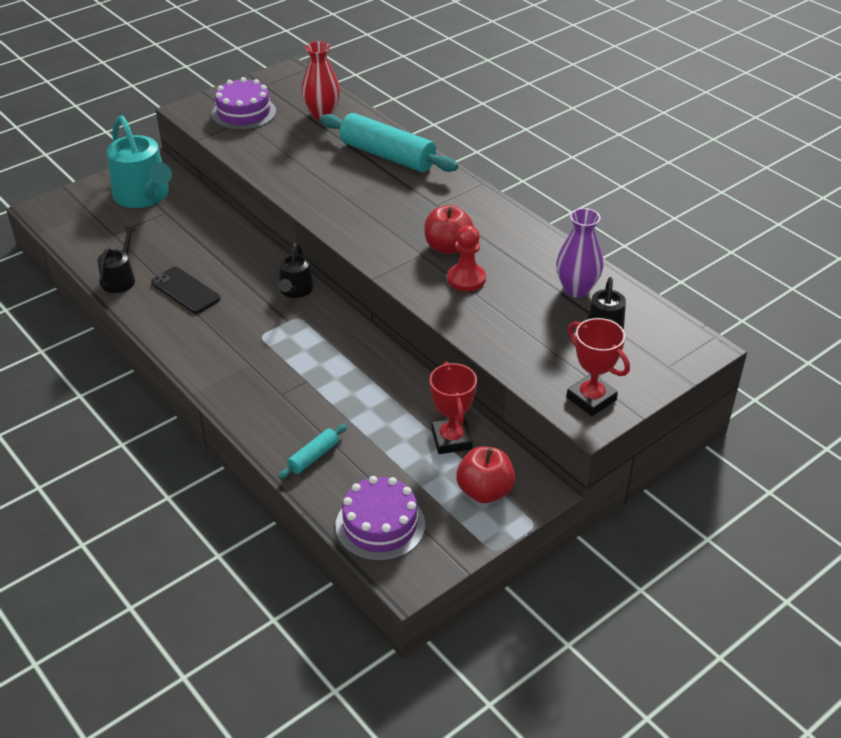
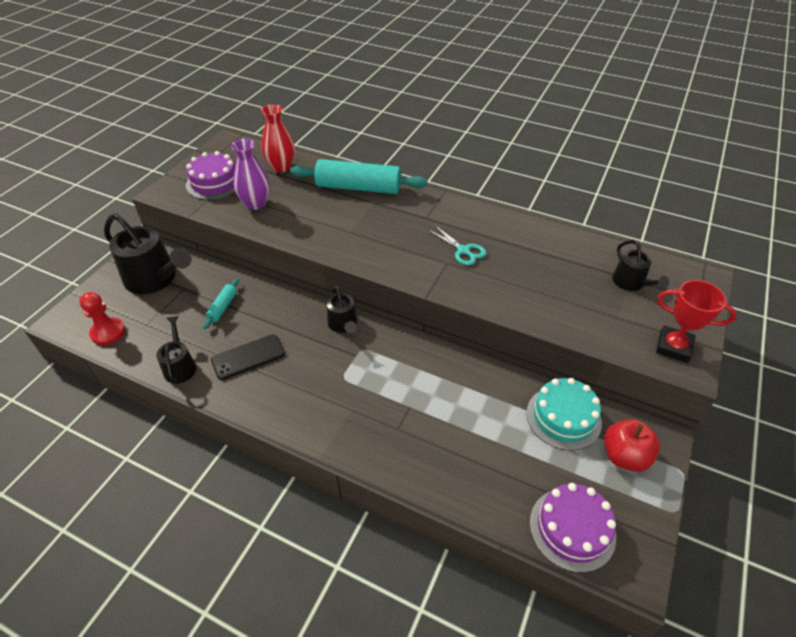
camera: 25 degrees left, 5 degrees up
turquoise watering can [106,116,172,208] -> black watering can [104,213,192,294]
black phone [151,267,220,314] -> black phone turned 45 degrees counterclockwise [211,334,285,380]
turquoise rolling pin [278,424,347,479] -> turquoise rolling pin moved to [203,278,239,329]
red apple [424,205,474,254] -> turquoise scissors [428,225,486,265]
red trophy [430,362,477,454] -> turquoise cake [527,378,602,450]
red pawn [447,225,486,291] -> red pawn moved to [79,292,125,345]
purple vase [556,208,603,298] -> purple vase moved to [231,139,270,210]

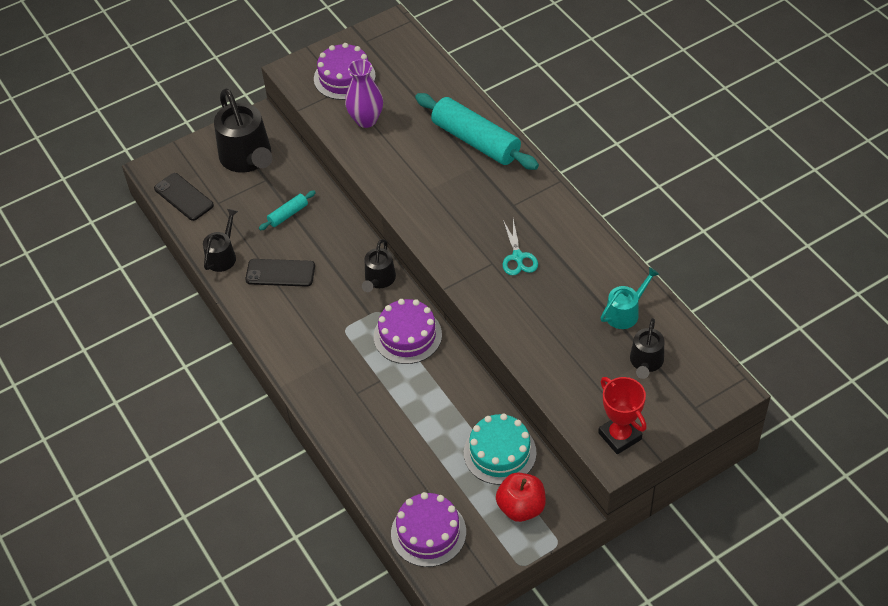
camera: 35 degrees right, 5 degrees up
red pawn [79,292,125,345] -> black phone [154,173,214,221]
red vase [261,104,295,173] -> none
none -> purple cake [374,299,442,364]
none -> turquoise watering can [601,267,659,329]

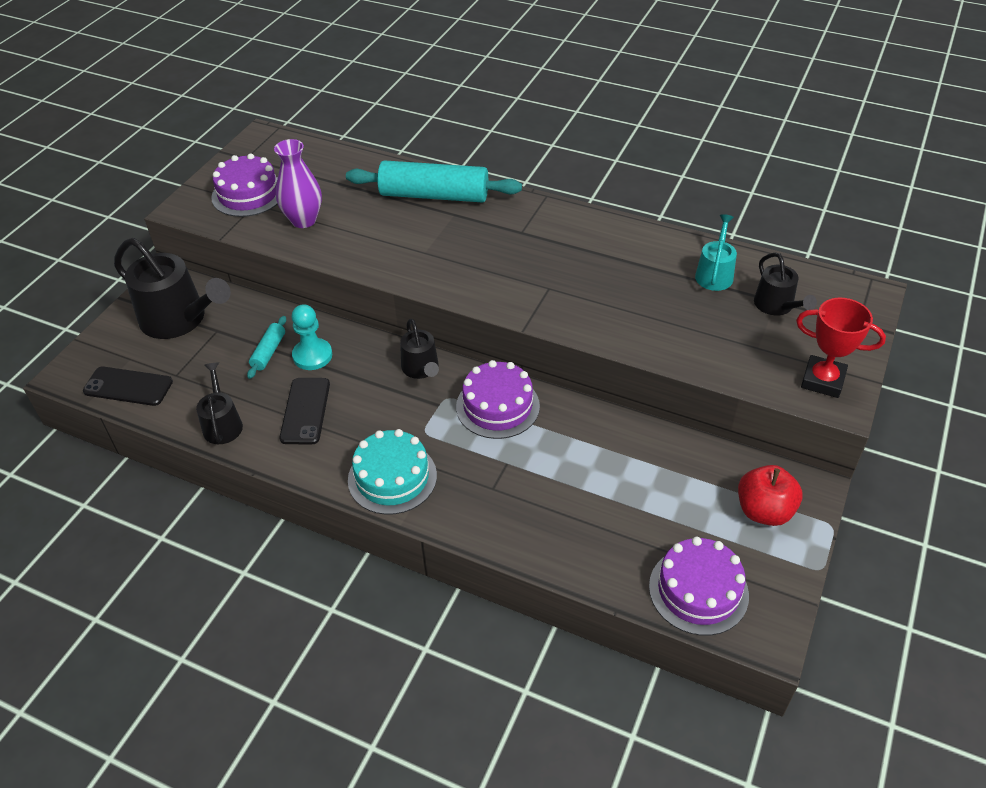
camera: 35 degrees left, 5 degrees down
black phone [245,259,315,287] -> black phone turned 60 degrees counterclockwise [279,378,330,444]
turquoise cake [464,414,537,485] -> turquoise cake moved to [348,429,437,515]
turquoise scissors [503,219,538,275] -> none
none -> turquoise pawn [291,304,332,370]

